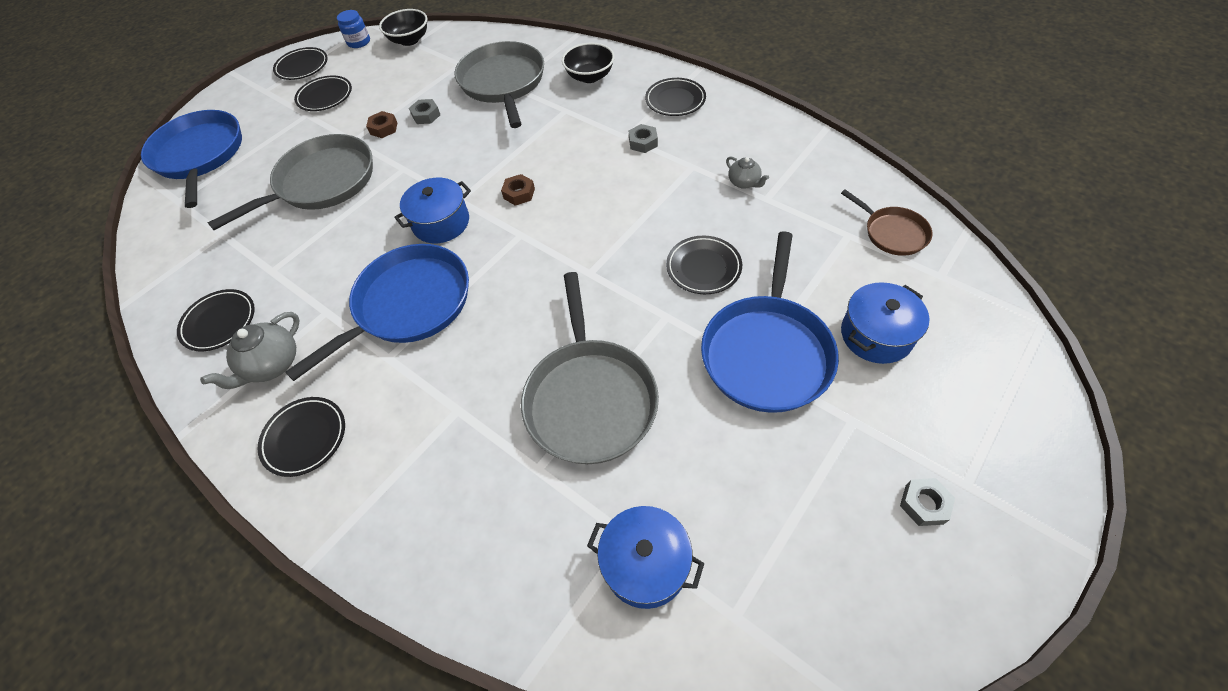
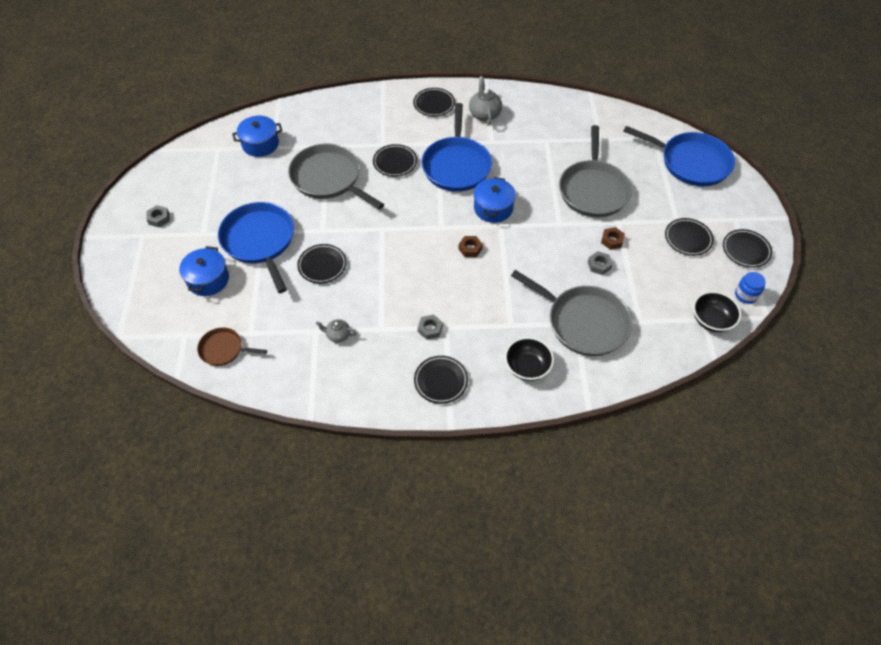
camera: 135 degrees right, 0 degrees up
black plate [177,289,255,351] -> black plate moved to [373,144,417,177]

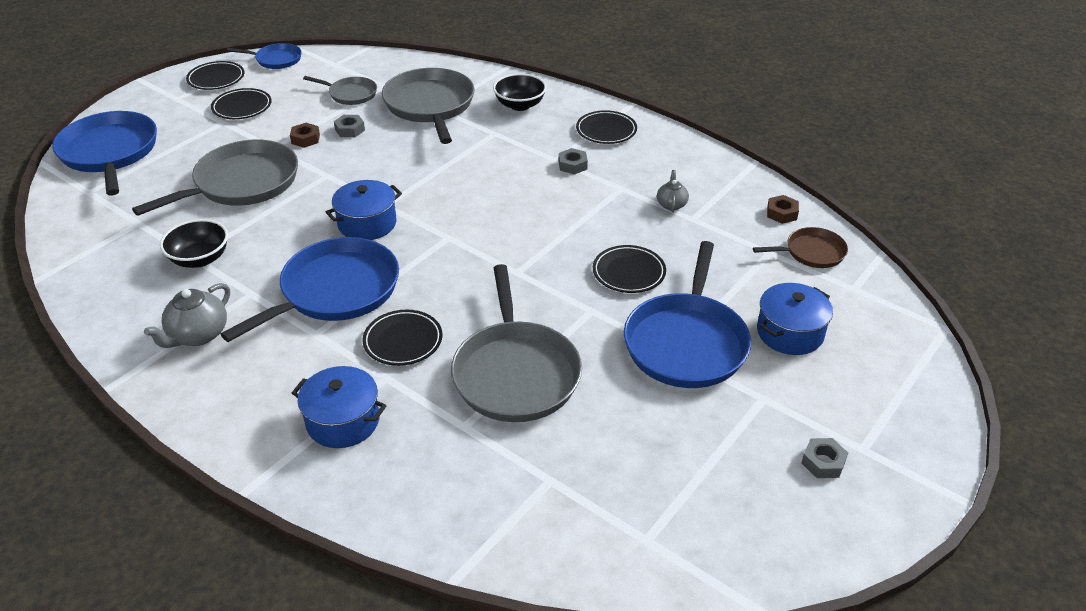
camera: 140 degrees left, 15 degrees down
brown pan [197,327,267,366] -> brown pan turned 60 degrees counterclockwise [753,227,848,268]
blue pot [232,116,282,157] -> blue pot moved to [292,366,386,448]
grey teapot [316,319,357,343] -> grey teapot turned 135 degrees counterclockwise [657,170,689,212]
black plate [413,88,455,117] -> none
brown nut [459,236,483,257] -> brown nut moved to [767,195,799,224]
black bowl [693,291,741,332] -> black bowl moved to [160,219,228,268]
blue jar [735,272,766,304] -> blue pan [227,43,302,69]
none -> grey pan [303,76,377,105]

